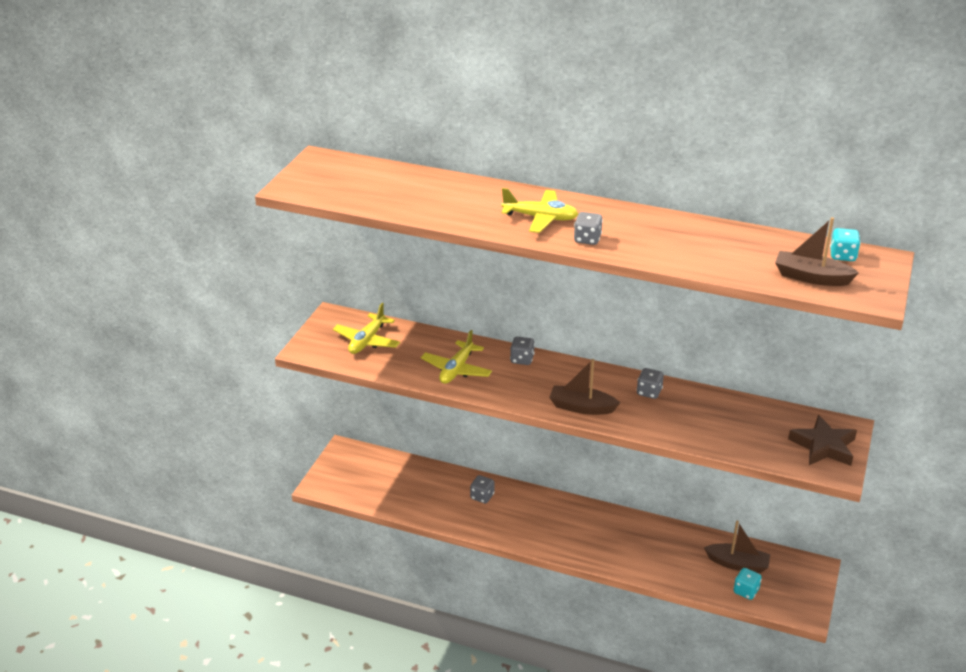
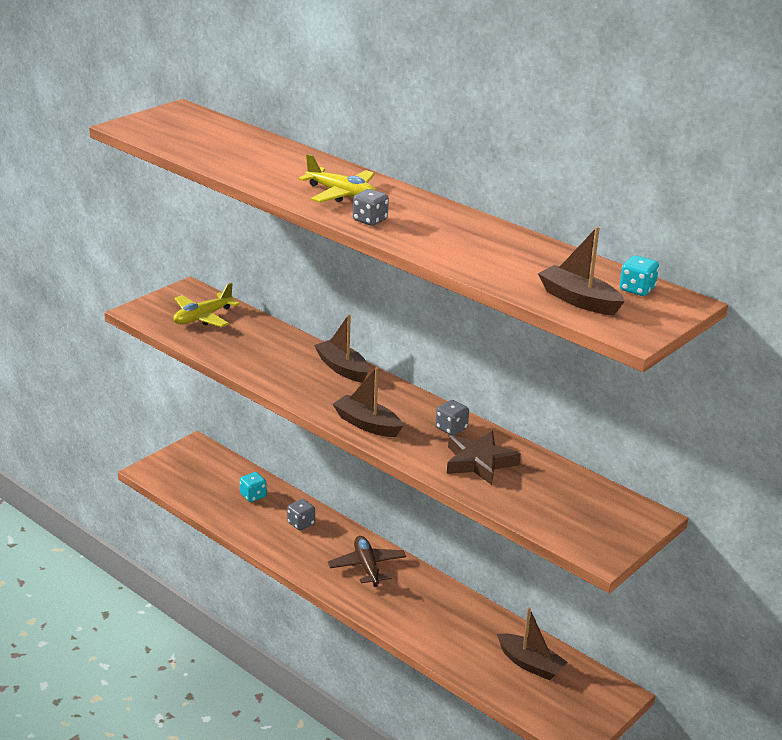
camera: 20 degrees right, 5 degrees down
yellow plane [421,330,492,384] -> none
grey dice [510,336,535,365] -> brown boat [314,314,369,383]
turquoise dice [734,568,762,600] -> turquoise dice moved to [240,472,267,502]
brown star [788,415,857,466] -> brown star moved to [447,431,521,485]
none -> brown plane [328,536,406,587]

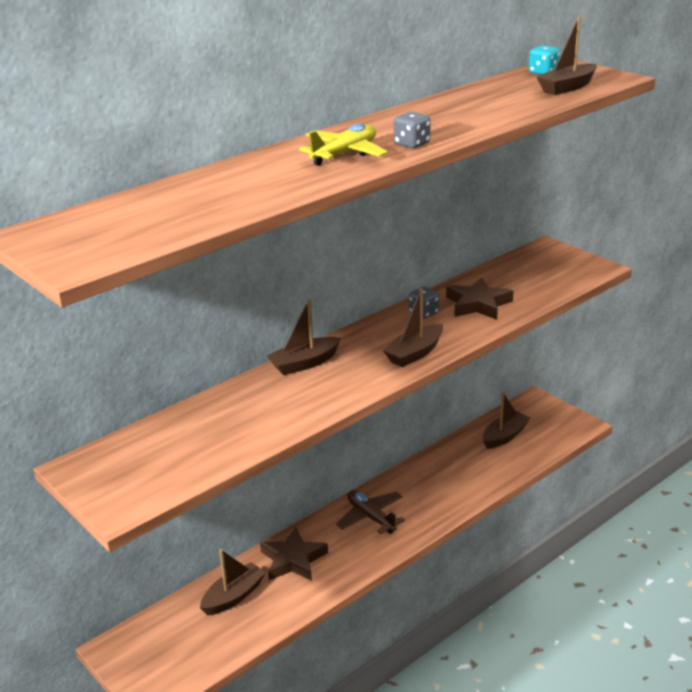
camera: 80 degrees left, 0 degrees up
yellow plane [173,283,239,327] -> none
turquoise dice [240,472,267,502] -> brown boat [200,549,266,616]
grey dice [287,499,315,530] -> brown star [260,527,328,581]
brown plane [328,536,406,587] -> brown plane turned 60 degrees clockwise [336,490,405,534]

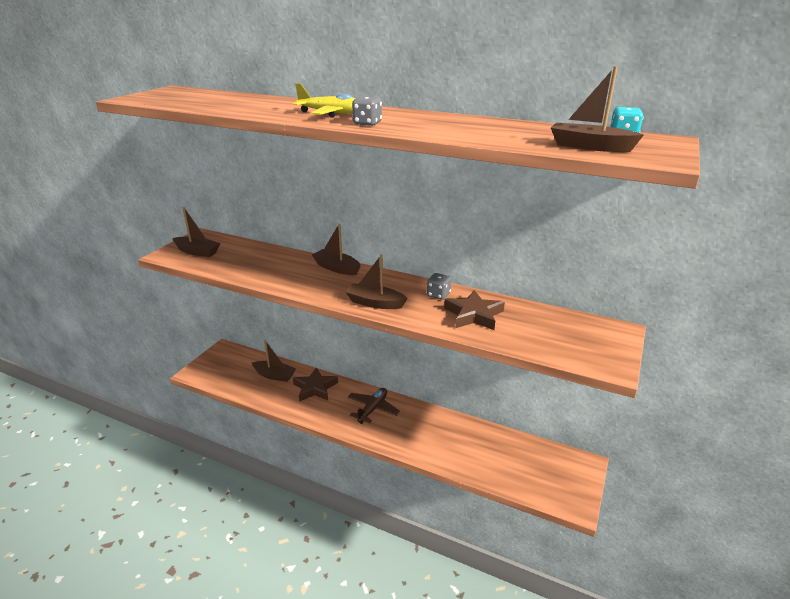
camera: 65 degrees right, 0 degrees up
brown boat [483,392,530,449] -> brown boat moved to [173,207,220,257]

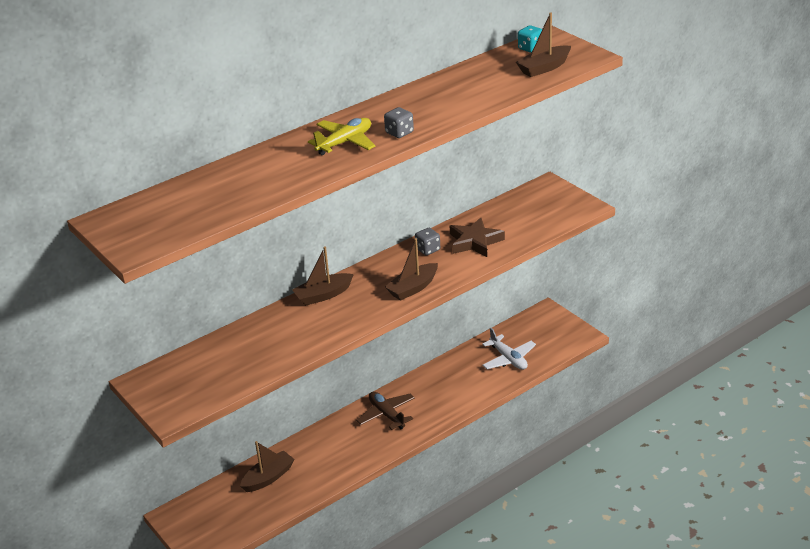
camera: 60 degrees left, 5 degrees up
brown boat [173,207,220,257] -> none
brown star [293,367,338,402] -> none
none -> white plane [482,328,536,370]

